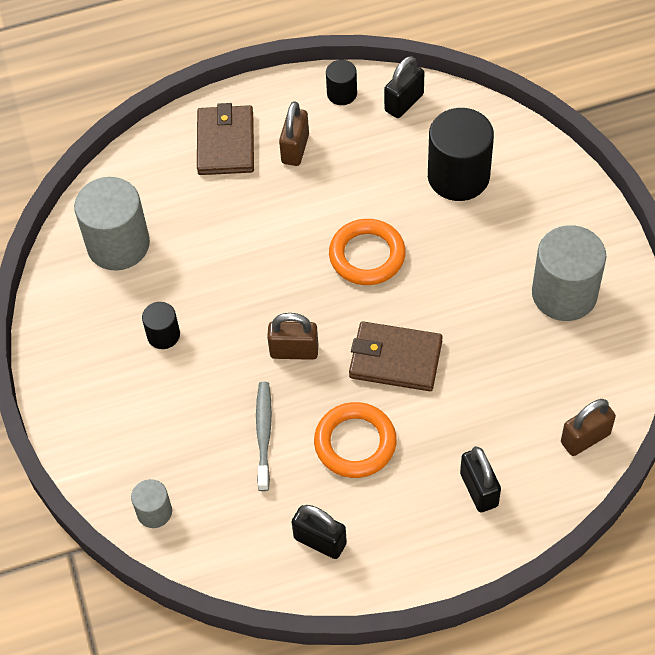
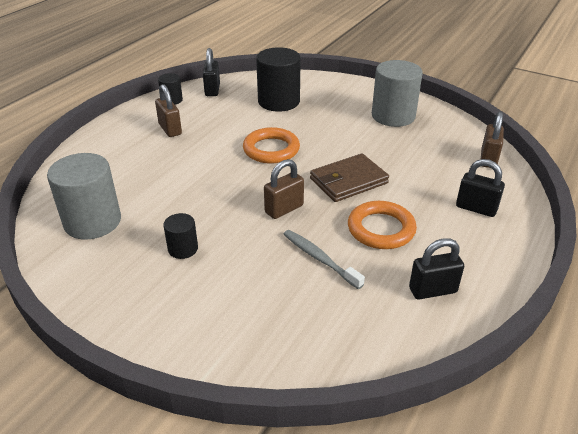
camera: 45 degrees left, 20 degrees down
grey cylinder [131,479,172,528] -> none
brown wallet [197,103,254,175] -> none

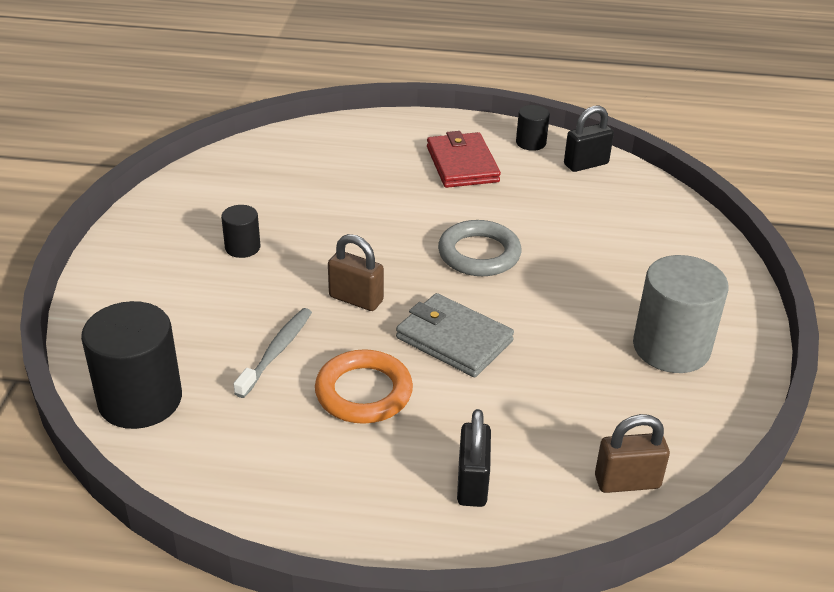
camera: 65 degrees right, 0 degrees up
grey cylinder [47,153,121,240] -> none
brown padlock [155,84,182,137] -> red wallet [427,131,501,188]
orange ring [243,127,300,164] -> grey ring [438,220,521,276]
black cylinder [256,47,301,112] -> black cylinder moved to [81,301,182,429]
brown wallet [310,154,389,202] -> grey wallet [396,293,514,377]
black padlock [409,238,464,300] -> none

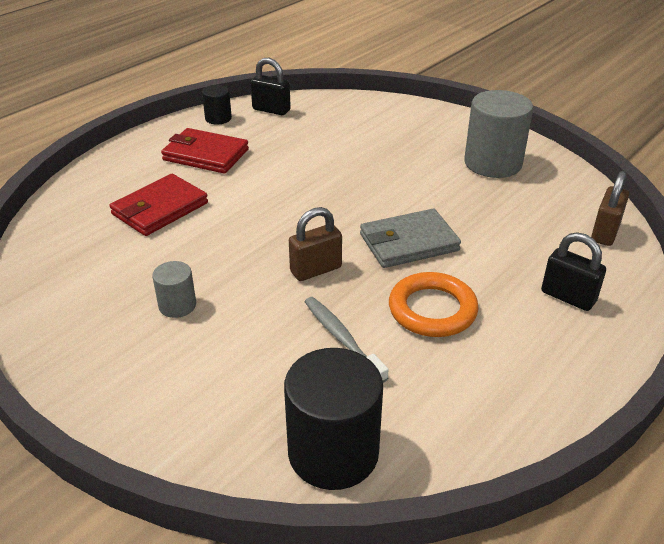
camera: 55 degrees left, 0 degrees up
black cylinder [221,205,260,258] -> grey cylinder [152,261,196,318]
grey ring [438,220,521,276] -> none
black padlock [564,106,614,172] -> black padlock turned 75 degrees counterclockwise [250,58,291,115]
none -> red wallet [110,174,208,236]

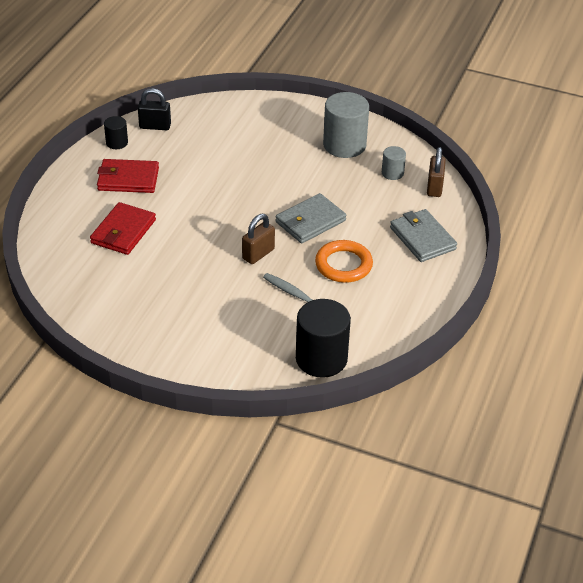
camera: 20 degrees left, 5 degrees up
grey cylinder [152,261,196,318] -> grey cylinder moved to [382,146,406,180]
black padlock [541,232,606,311] -> grey wallet [390,209,457,262]

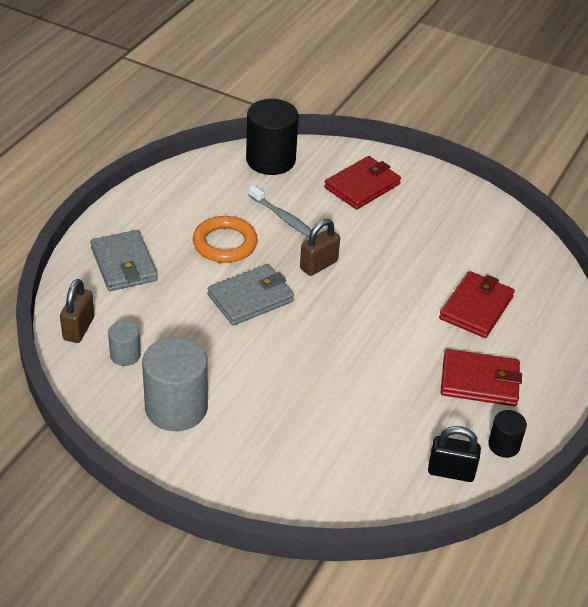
camera: 175 degrees left, 0 degrees up
none -> red wallet [324,156,401,210]

